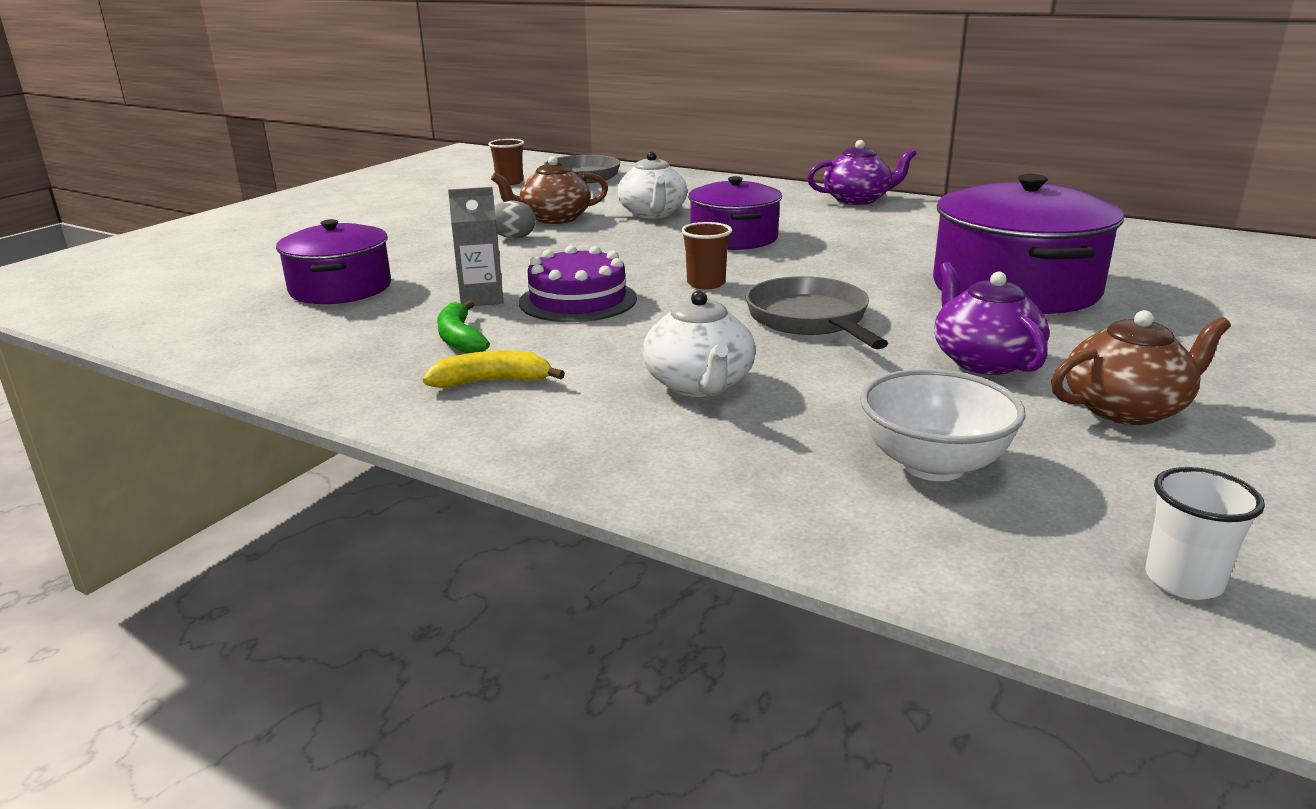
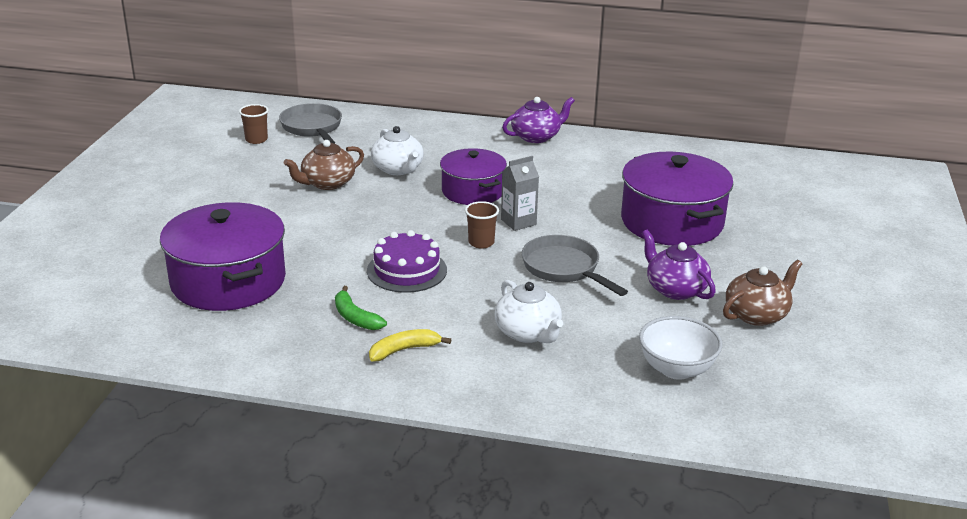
camera: 20 degrees left, 5 degrees up
purple pot [276,219,391,304] -> purple pot [160,202,286,311], size x1.57
grey carton [448,187,504,306] -> grey carton moved to [501,156,539,231]
grey egg [494,201,536,238] -> none
white cup [1146,467,1265,600] -> none

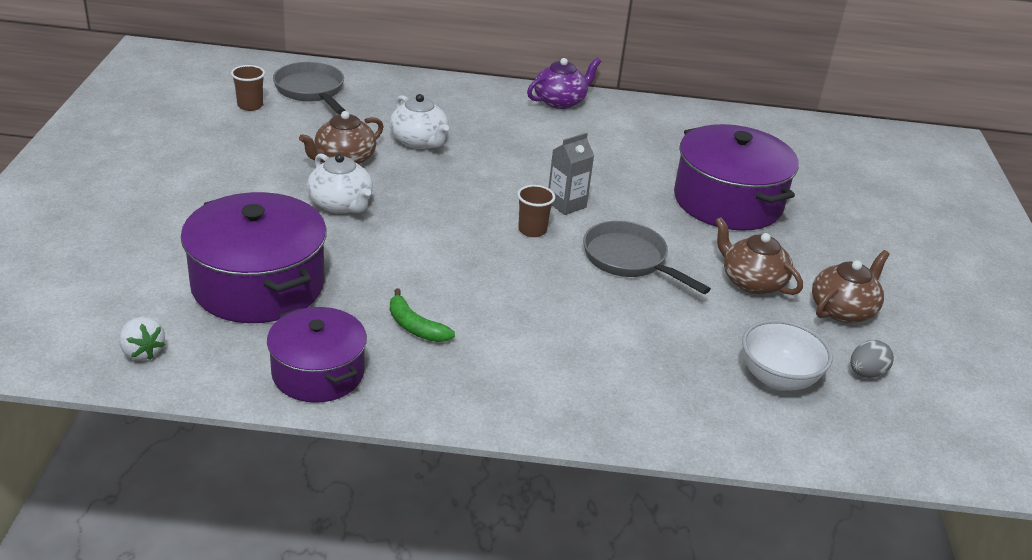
camera: 10 degrees left, 5 degrees up
purple cake [367,230,447,293] -> none
yellow banana [369,329,451,361] -> none
purple pot [440,148,507,205] -> purple pot moved to [267,307,367,403]
white teapot [495,280,563,343] -> white teapot moved to [307,154,373,213]
purple teapot [642,230,716,300] -> brown teapot [715,217,803,295]
none -> white strawberry [119,317,165,360]
none -> grey egg [850,340,894,378]

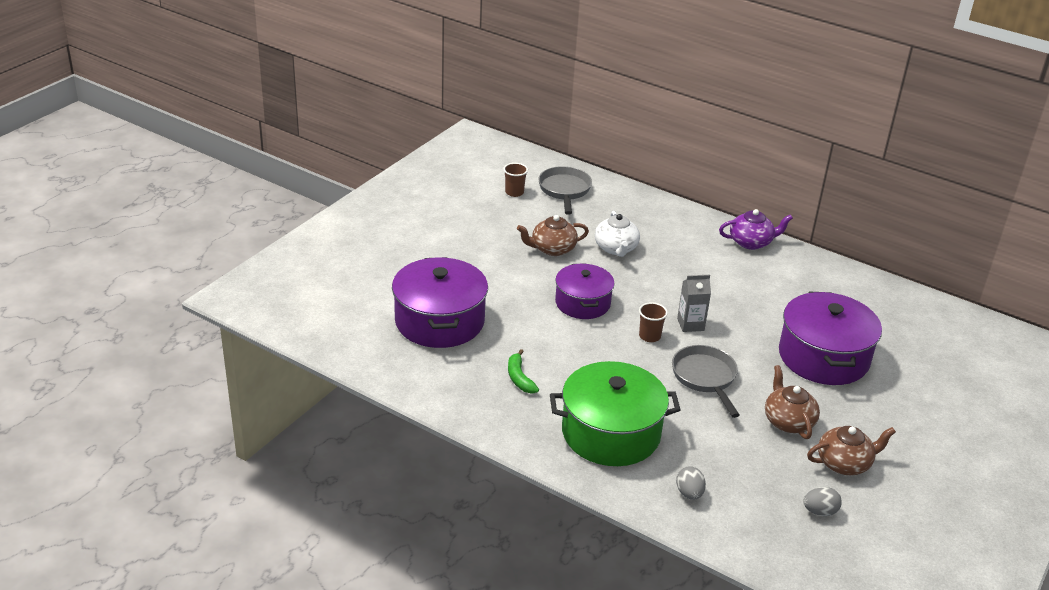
camera: 30 degrees right, 0 degrees up
white strawberry [119,317,165,360] -> none
purple pot [267,307,367,403] -> purple pot moved to [555,263,615,319]
white teapot [307,154,373,213] -> none
white bowl [742,320,832,391] -> none
none -> green pot [550,361,680,466]
none -> grey egg [676,466,706,500]

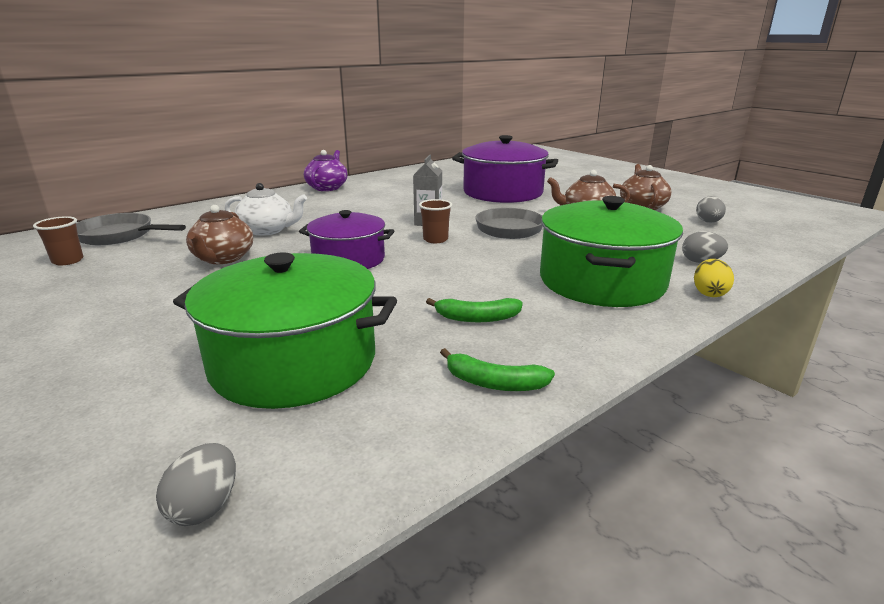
camera: 70 degrees left, 10 degrees down
purple pot [392,257,488,348] -> green pot [173,252,397,409]
none -> grey egg [156,443,236,526]
none -> green banana [440,348,555,391]
none -> yellow egg [694,259,734,297]

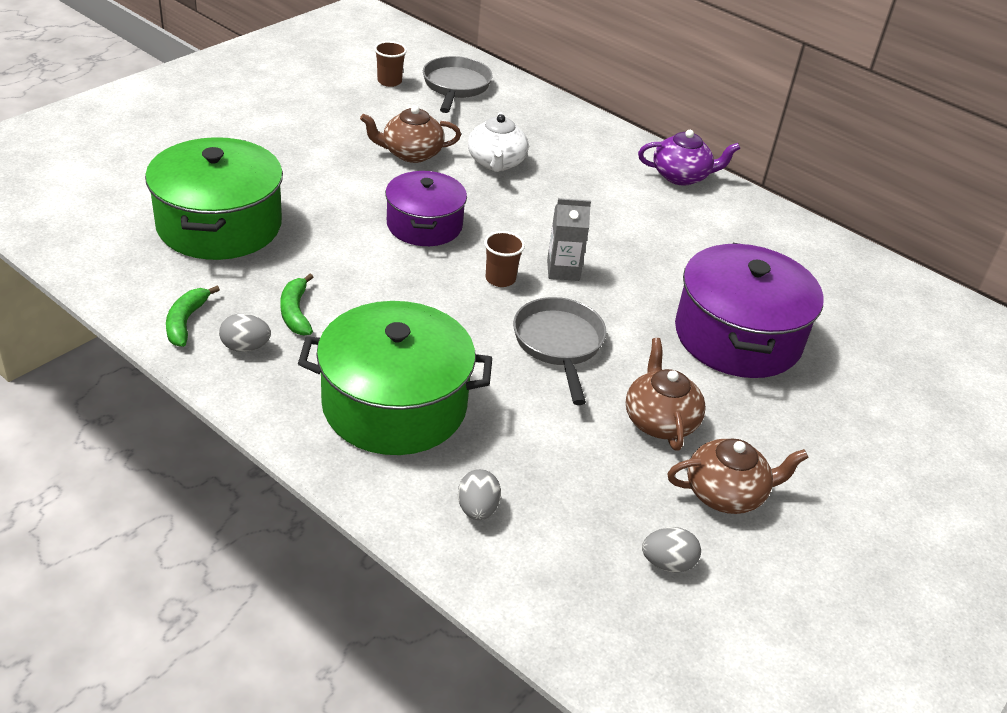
camera: 75 degrees right, 15 degrees up
grey egg [156,443,236,526] -> grey egg moved to [219,314,271,352]
yellow egg [694,259,734,297] -> none

